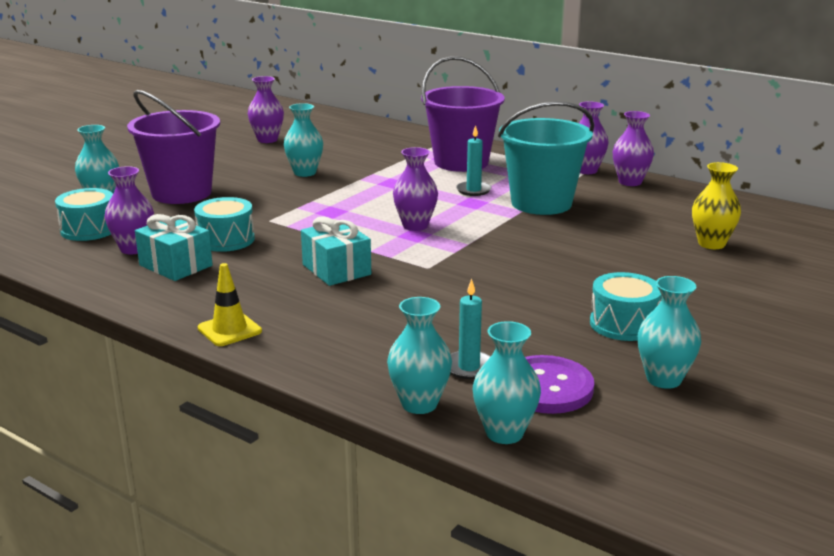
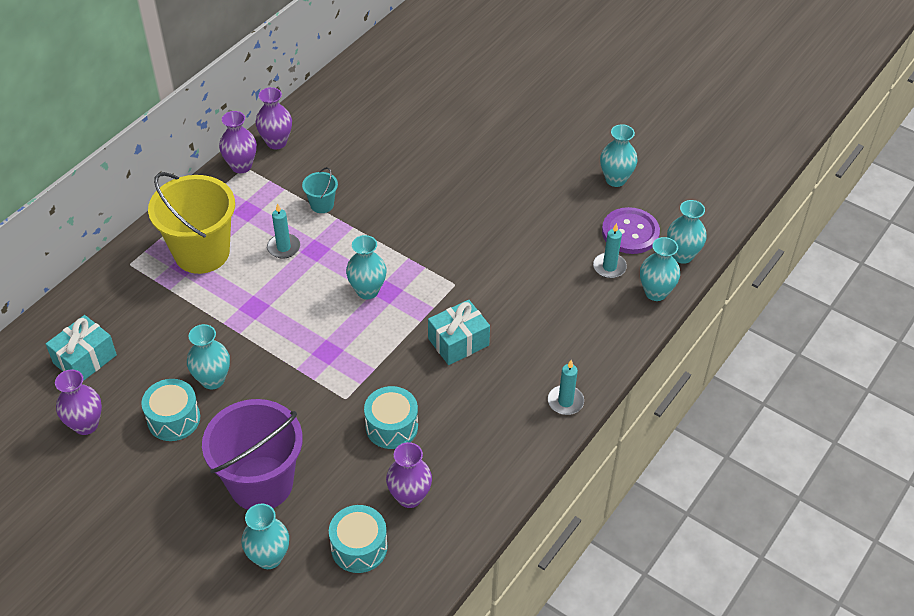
camera: 90 degrees left, 25 degrees up
turquoise gift [135,214,213,281] -> turquoise gift moved to [46,315,117,381]
yellow traffic cone [198,263,262,346] -> turquoise candle [548,360,584,415]
purple vase [393,147,438,231] -> turquoise vase [346,235,387,299]
purple bucket [421,56,505,172] -> yellow bucket [148,172,235,274]
turquoise bucket [498,102,594,215] -> turquoise bucket [302,167,338,213], size x0.44
turquoise drum [590,272,662,341] -> turquoise drum moved to [141,379,200,441]
yellow vase [692,162,741,249] -> none

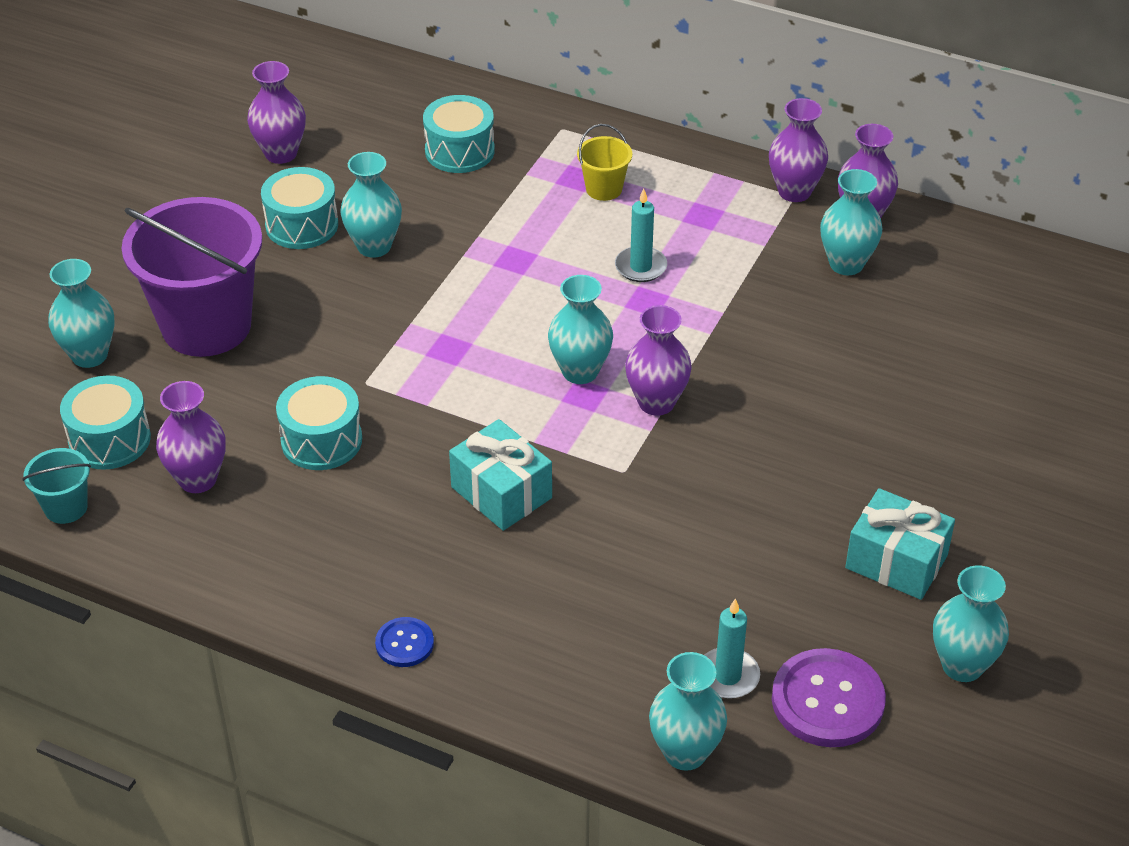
camera: 80 degrees right, 5 degrees down
turquoise gift [46,315,117,381] -> turquoise gift moved to [845,488,955,600]
yellow bucket [148,172,235,274] -> yellow bucket [577,124,632,201], size x0.44
turquoise bucket [302,167,338,213] -> turquoise bucket moved to [22,448,91,524]
turquoise candle [548,360,584,415] -> blue button [375,617,434,667]
turquoise vase [667,200,707,264] -> turquoise vase moved to [820,169,882,275]
none -> turquoise drum [423,95,495,173]
none -> purple vase [625,305,692,416]

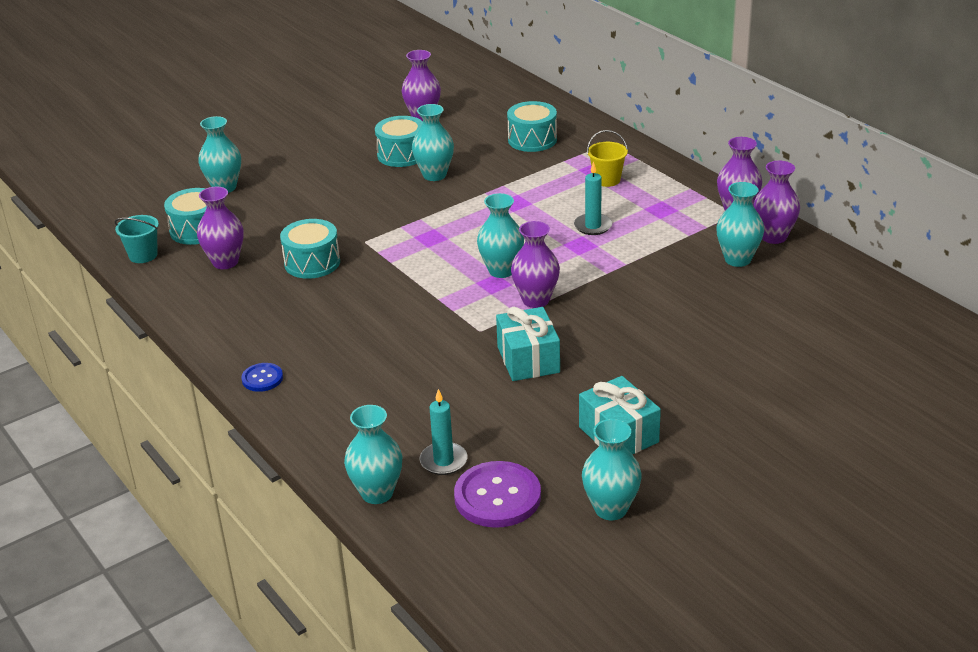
camera: 30 degrees right, 10 degrees down
purple bucket [122,197,262,357] -> none
turquoise gift [449,419,552,531] -> turquoise gift moved to [496,307,560,381]

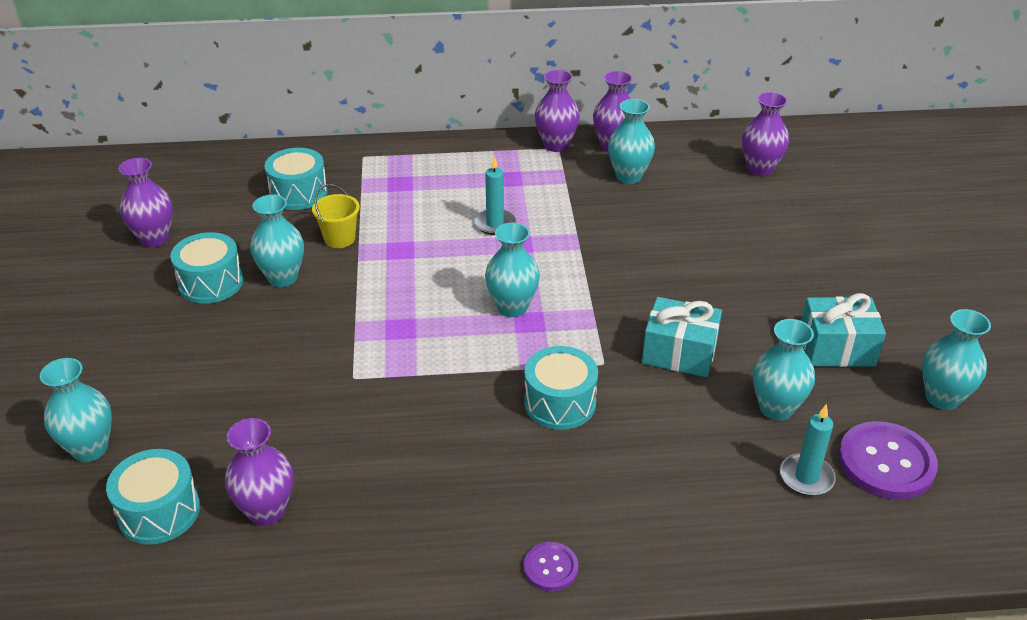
camera: 60 degrees left, 5 degrees up
turquoise bucket [115,215,159,263] -> none
blue button [241,363,283,392] -> purple button [524,542,579,591]
turquoise drum [280,219,340,279] -> turquoise drum moved to [524,346,598,430]
turquoise vase [344,405,403,504] -> turquoise vase moved to [753,319,815,420]
purple vase [511,221,560,308] -> purple vase moved to [742,92,789,176]
yellow bucket [587,130,628,187] -> yellow bucket moved to [312,184,360,248]

